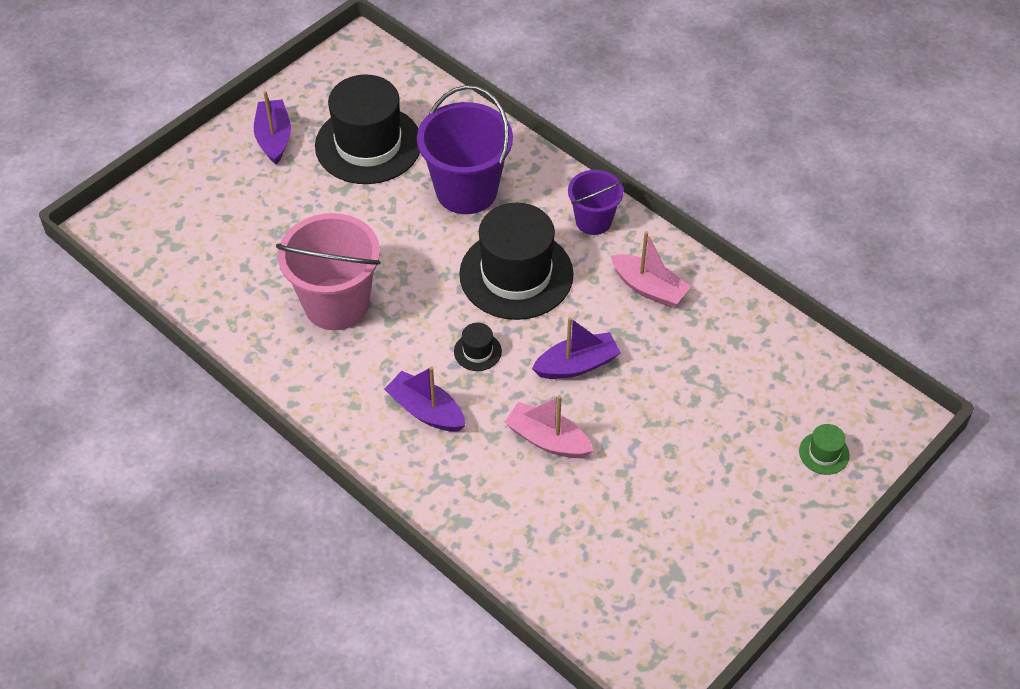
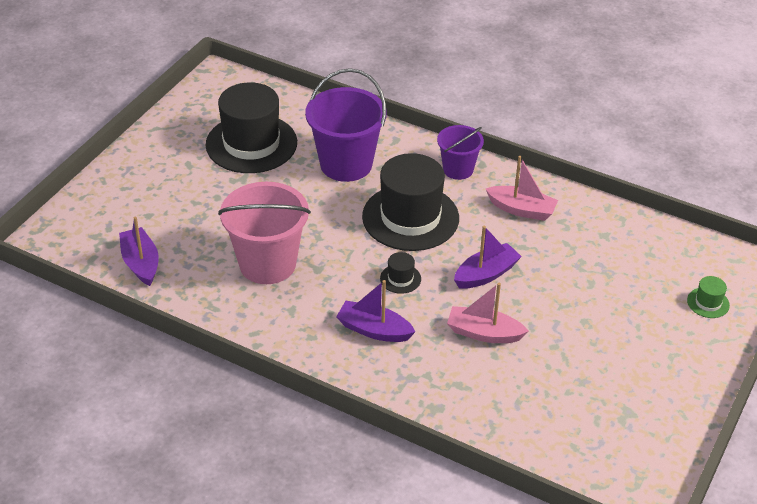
camera: 15 degrees left, 10 degrees down
purple boat [254,91,291,164] -> purple boat moved to [119,216,159,286]

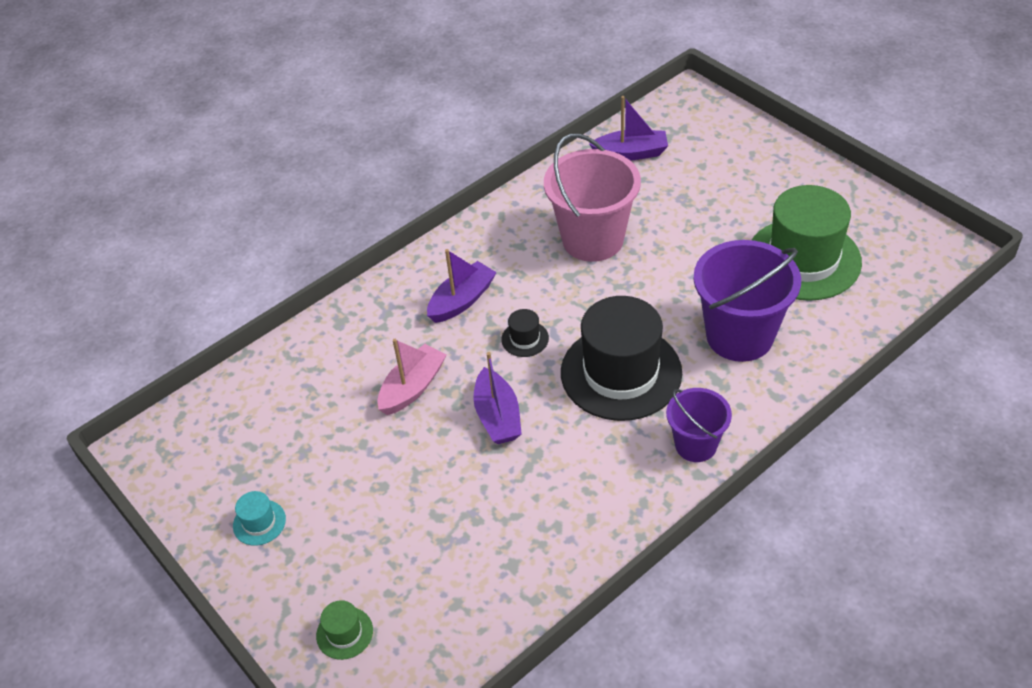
camera: 115 degrees right, 5 degrees up
black hat [206,82,297,173] -> green hat [752,185,862,301]
pink boat [486,156,558,221] -> none
none -> turquoise hat [233,491,286,546]

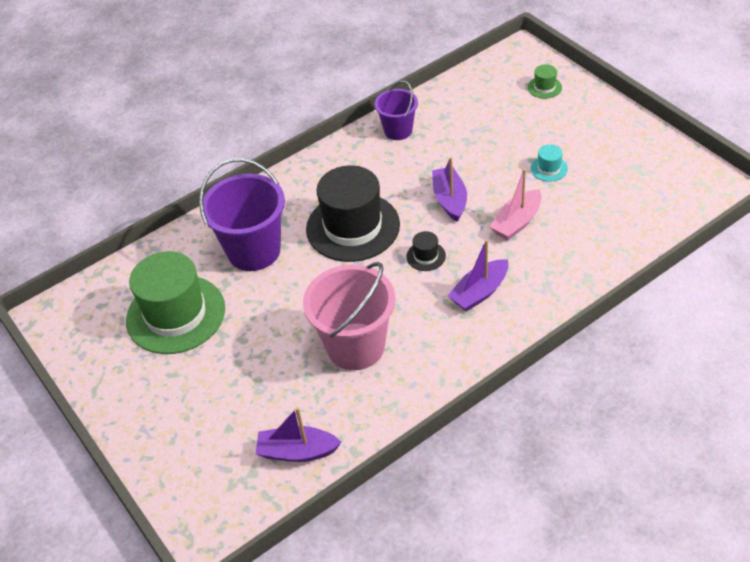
camera: 175 degrees left, 0 degrees up
turquoise hat [233,491,286,546] -> turquoise hat moved to [531,144,568,182]
purple bucket [666,388,732,462] -> purple bucket moved to [375,81,418,140]

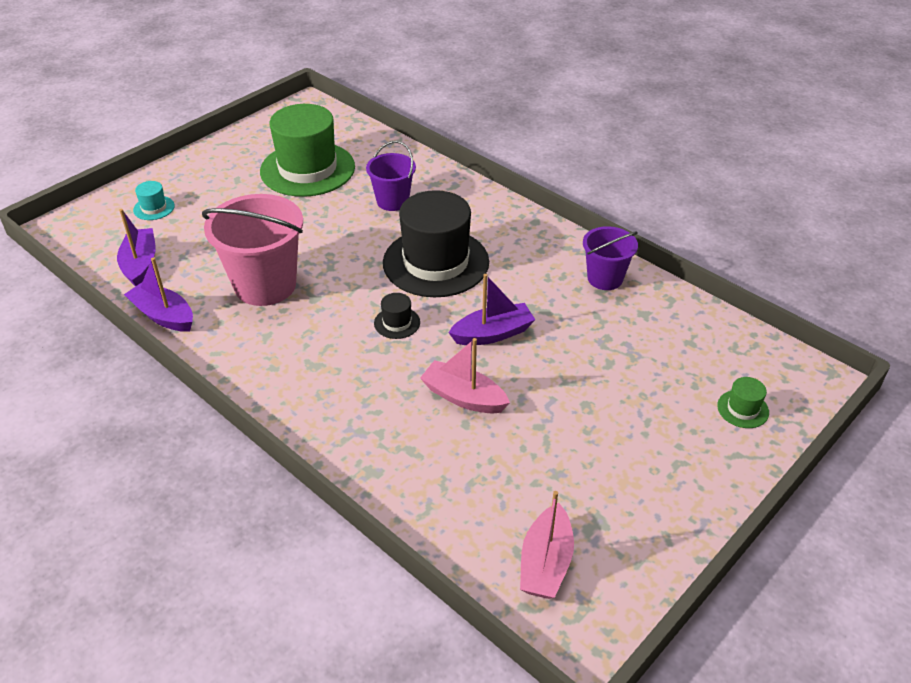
camera: 75 degrees right, 5 degrees down
purple bucket [199,158,285,271] -> purple bucket [366,141,416,211], size x0.58
purple boat [448,239,508,312] -> purple boat moved to [124,257,193,332]
turquoise hat [531,144,568,182] -> turquoise hat moved to [133,181,175,220]
none -> pink boat [520,491,574,599]

